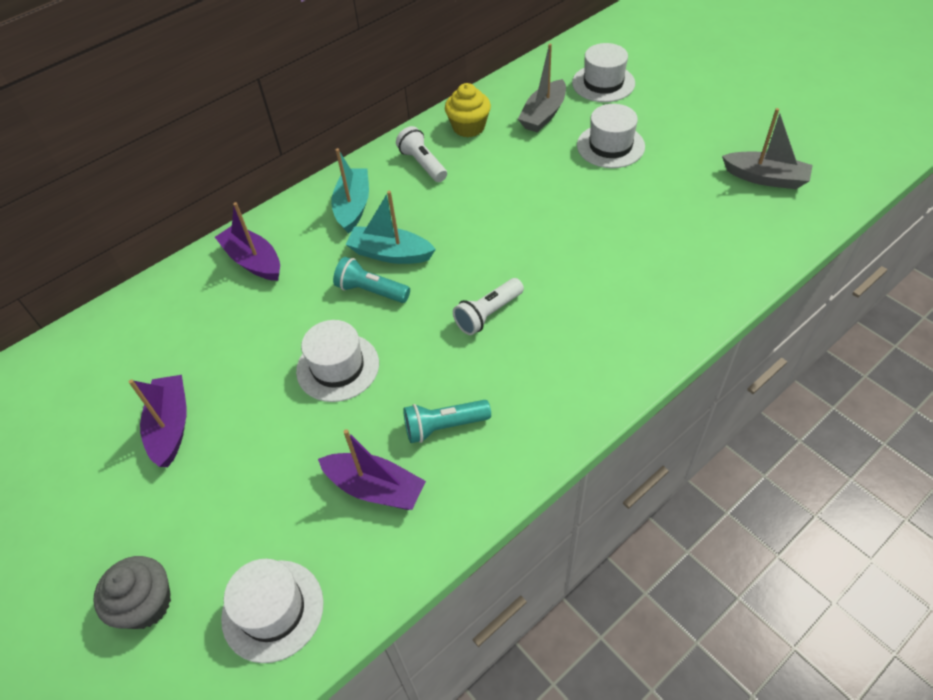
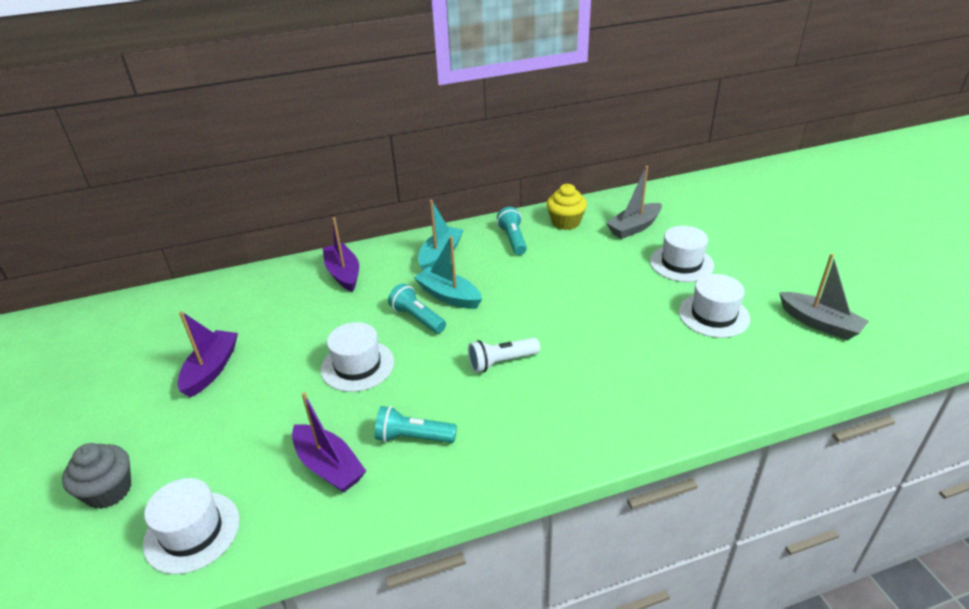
camera: 20 degrees right, 15 degrees down
white flashlight [396,126,447,182] -> turquoise flashlight [497,207,527,255]
white hat [572,43,635,102] -> white hat moved to [678,274,750,338]

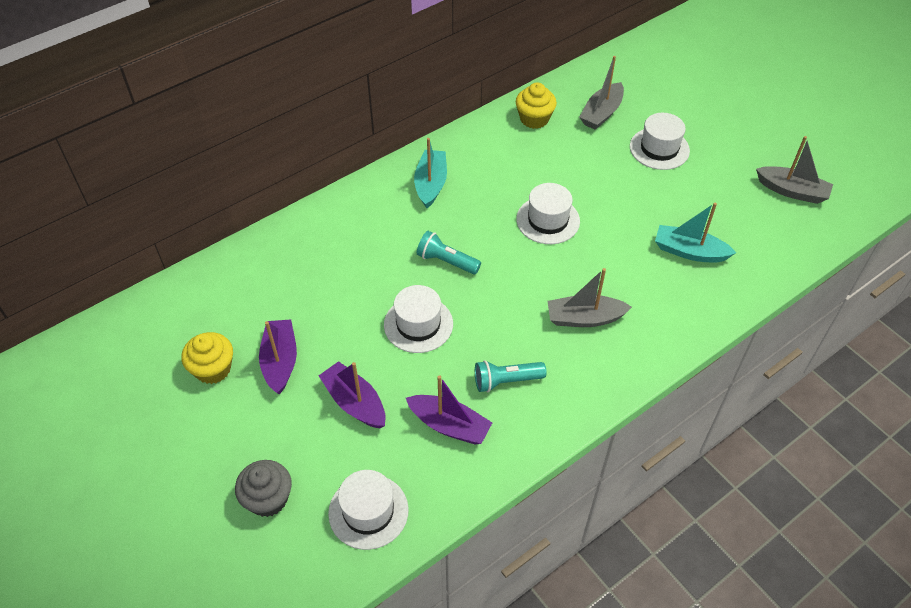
camera: 20 degrees left, 15 degrees up
purple boat [323,217,359,292] -> purple boat moved to [319,361,386,428]
turquoise boat [414,236,482,309] -> turquoise boat moved to [655,202,736,262]
white flashlight [468,338,540,373] -> none
turquoise flashlight [497,207,527,255] -> none
white hat [678,274,750,338] -> white hat moved to [516,183,580,244]
none -> yellow cupcake [181,332,233,384]
none -> grey boat [548,268,632,327]

